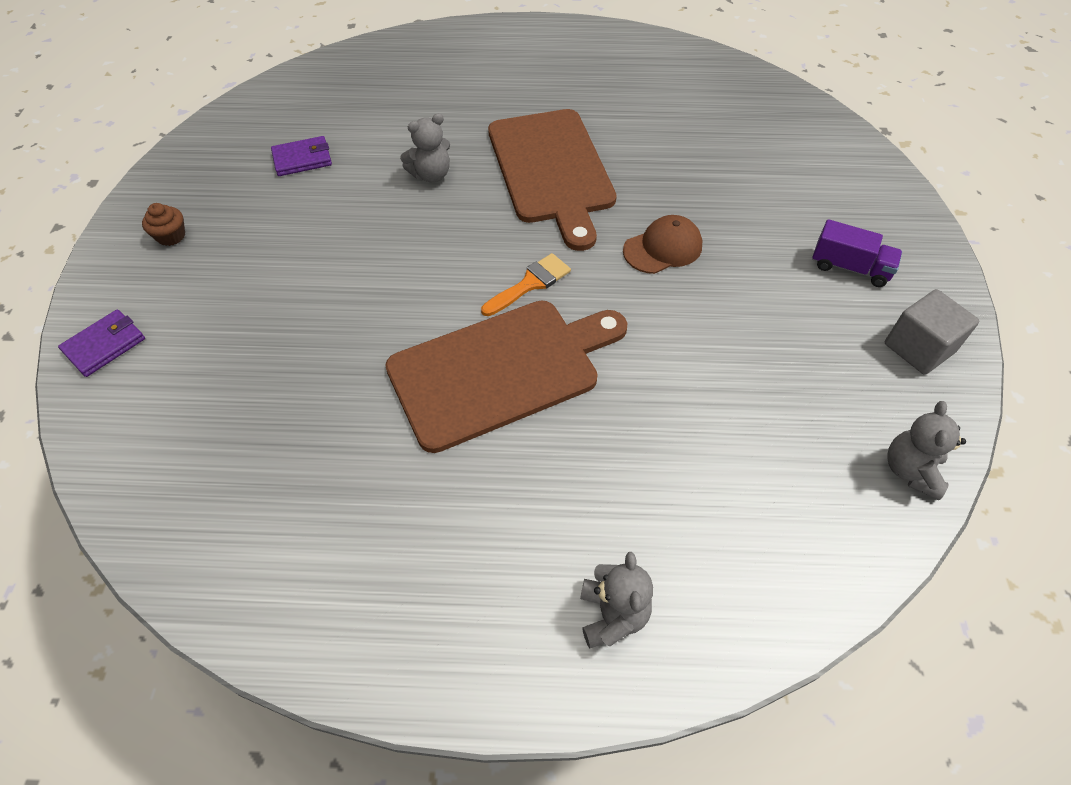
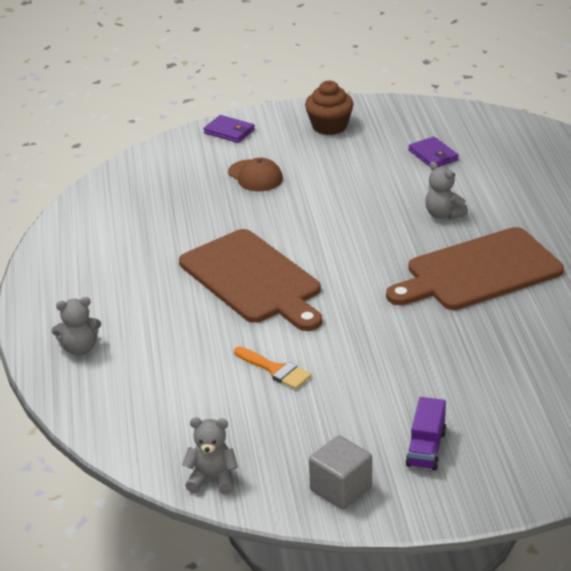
camera: 80 degrees right, 20 degrees down
brown cupcake [142,203,185,246] -> brown cupcake [305,81,354,135], size x1.75
orange brush [481,253,571,316] -> orange brush moved to [234,346,312,389]
brown cap [623,215,702,274] -> brown cap moved to [228,158,283,191]

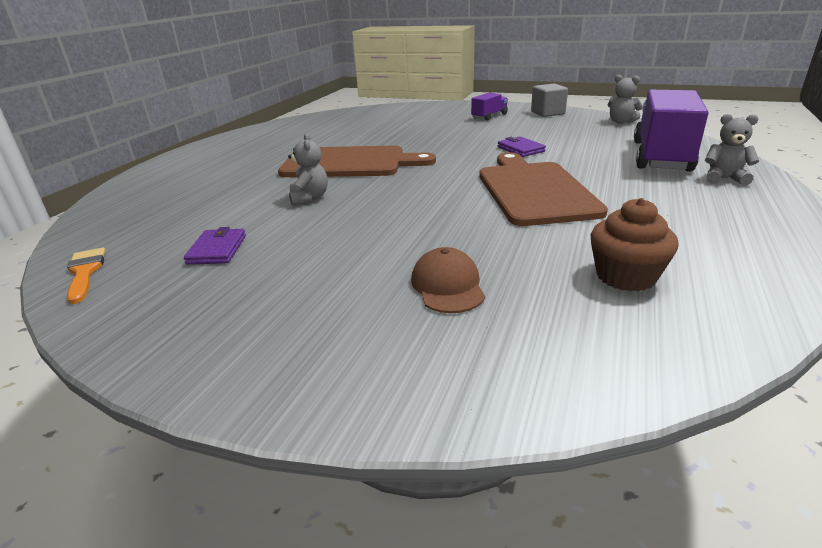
camera: 150 degrees left, 5 degrees down
purple wallet [204,115,255,143] -> purple wallet moved to [498,136,546,157]
orange brush [234,346,312,389] -> orange brush moved to [67,248,106,304]
brown cupcake [305,81,354,135] -> brown cupcake moved to [591,198,679,292]
none -> purple truck [634,90,709,172]

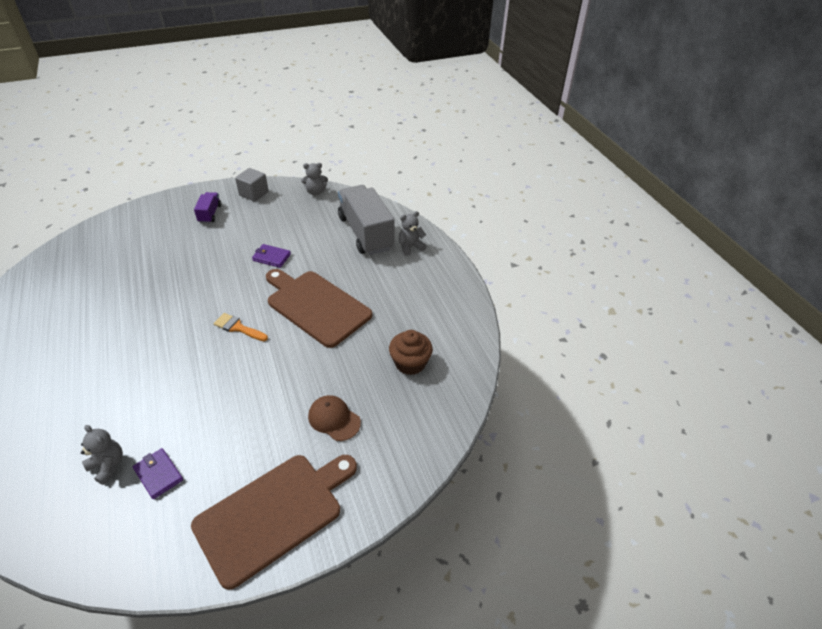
camera: 45 degrees left, 15 degrees up
orange brush [67,248,106,304] -> orange brush moved to [213,313,268,341]
brown cutting board [278,145,436,177] -> brown cutting board moved to [191,455,357,590]
grey teddy bear [288,133,328,206] -> grey teddy bear moved to [81,425,123,485]
purple truck [634,90,709,172] -> grey truck [338,185,395,255]

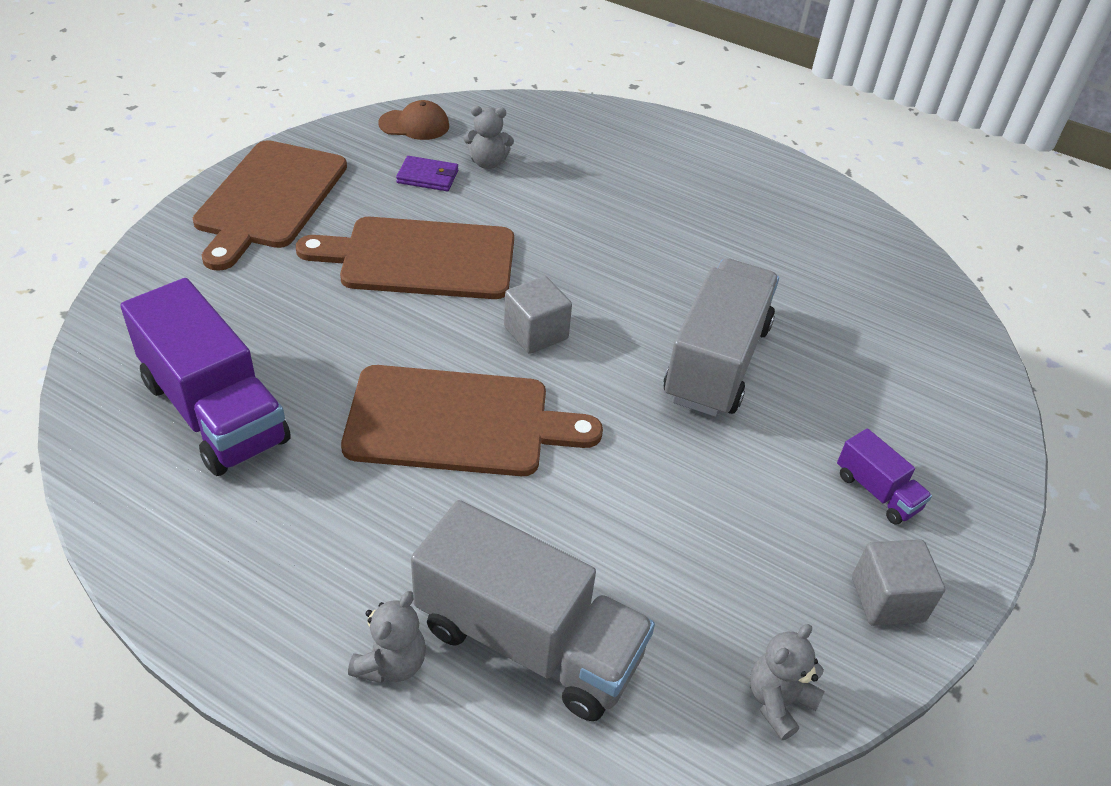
camera: 140 degrees right, 0 degrees up
orange brush [213,313,268,341] -> grey cube [504,276,572,354]
purple wallet [252,244,291,268] -> none
brown cap [308,395,361,441] -> brown cap moved to [378,100,449,140]
brown cupcake [389,330,433,375] -> purple truck [120,278,291,476]
none -> brown cutting board [296,217,514,299]
none -> grey truck [664,258,779,417]

